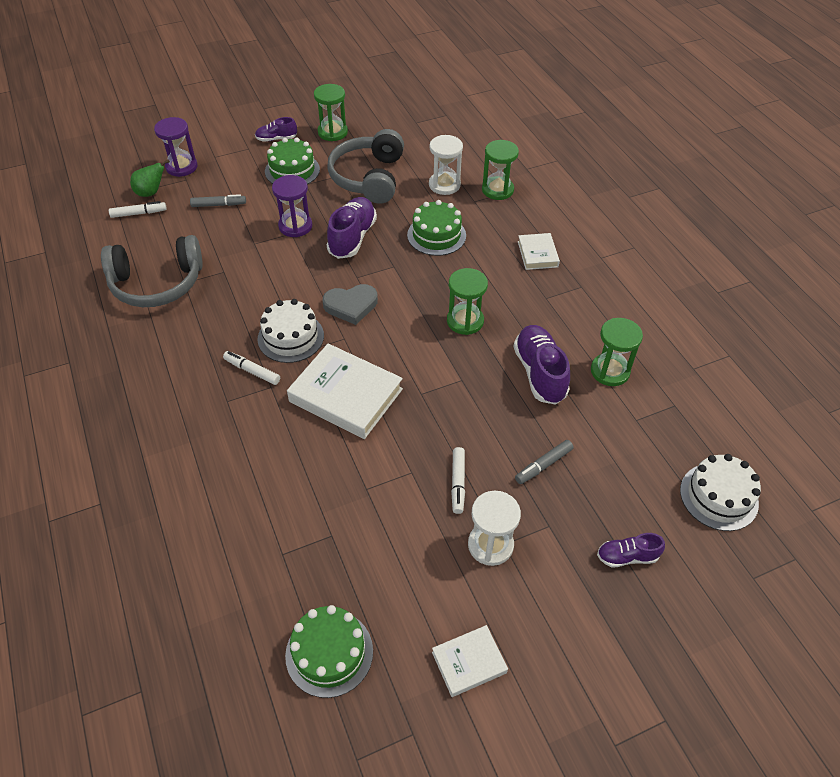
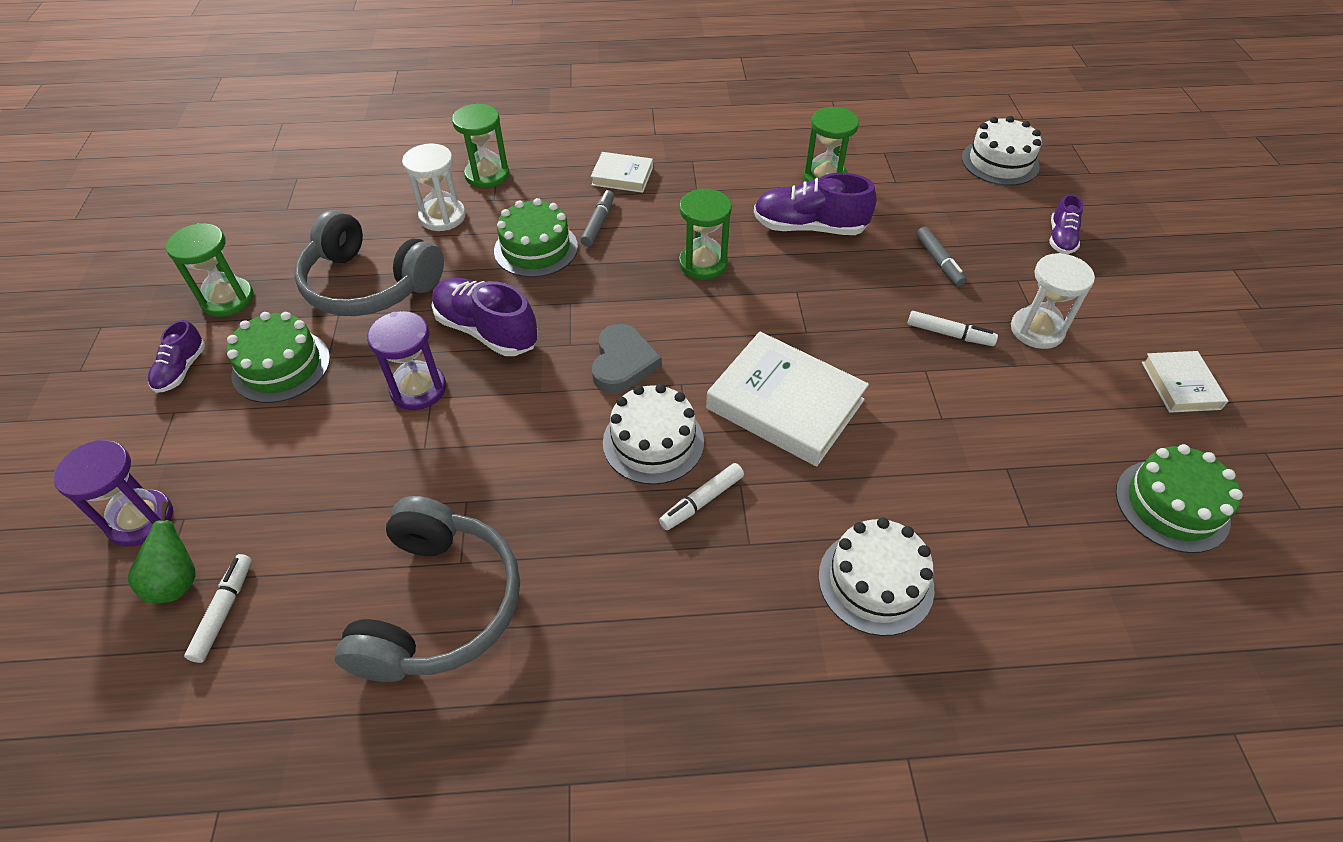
camera: 70 degrees left, 0 degrees up
grey marker [190,194,246,207] -> grey marker moved to [580,190,614,247]
white book [287,343,403,439] -> white book turned 75 degrees clockwise [706,332,869,466]
none -> white cake [818,517,934,636]

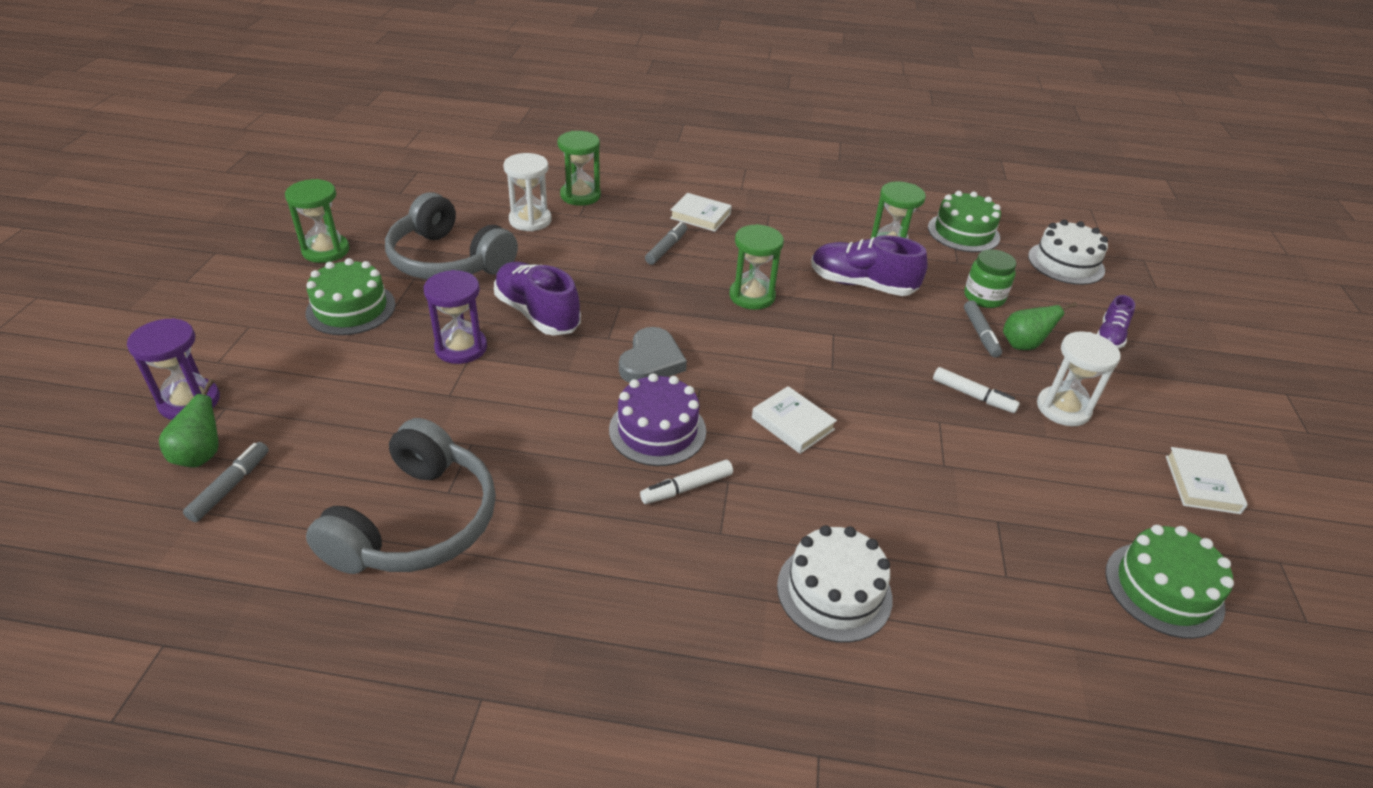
camera: 10 degrees right, 10 degrees down
purple shoe [148,320,205,393] -> none
white marker [184,554,252,663] -> grey marker [183,442,269,522]
green cake [494,198,578,277] -> green cake moved to [928,191,1001,252]
white cake [603,384,704,485] -> purple cake [609,373,706,466]
white book [706,332,869,466] -> white book [752,386,837,454], size x0.54
none -> green jar [964,249,1016,308]
none -> green pear [1003,302,1077,350]

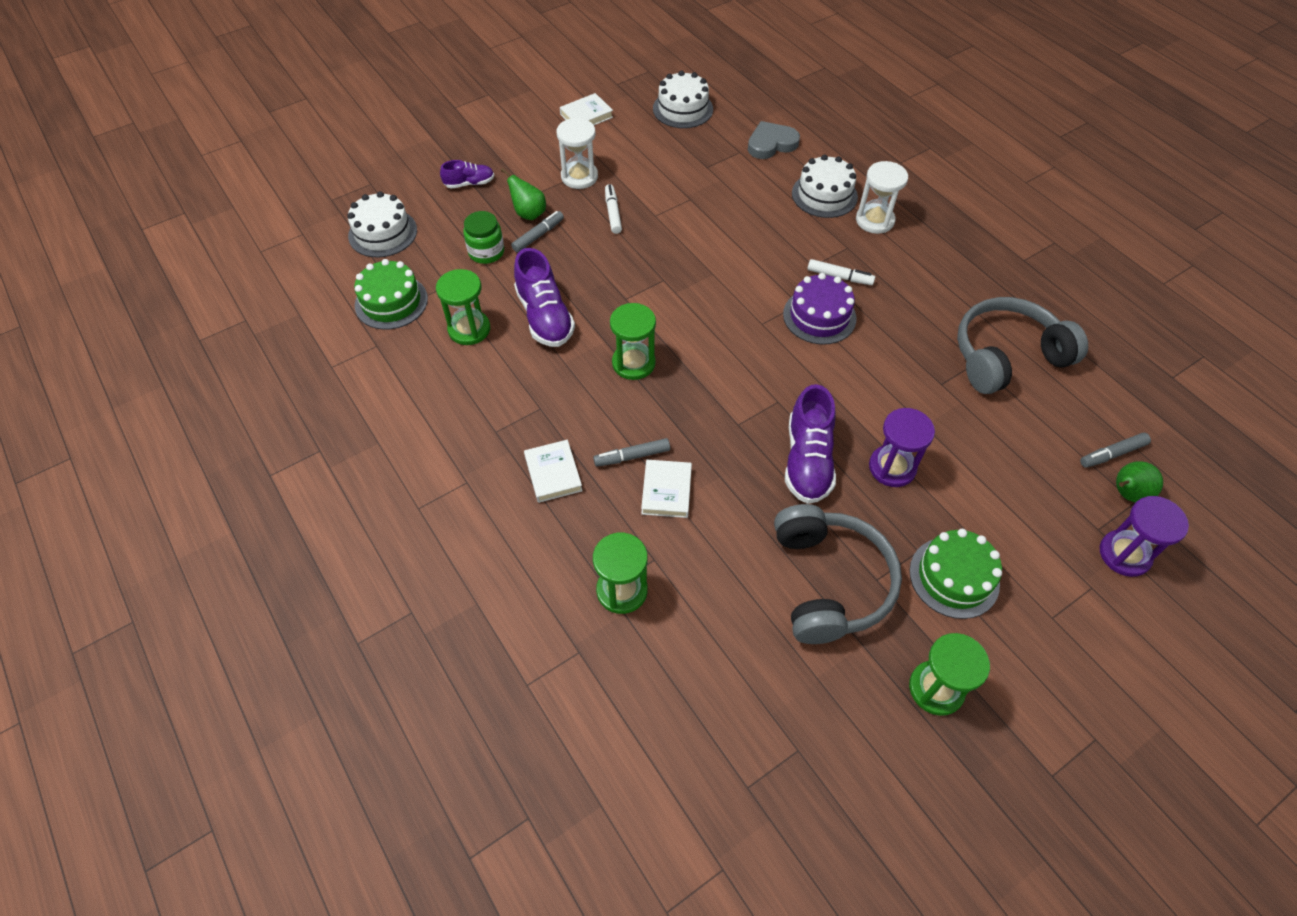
camera: 130 degrees left, 15 degrees up
white hourglass [503,153,552,231] -> white hourglass moved to [856,161,908,234]
grey heart [619,327,687,383] -> grey heart moved to [748,121,800,159]
white book [752,386,837,454] -> white book moved to [641,460,692,518]
green cake [1105,525,1234,639] -> white cake [653,71,713,128]

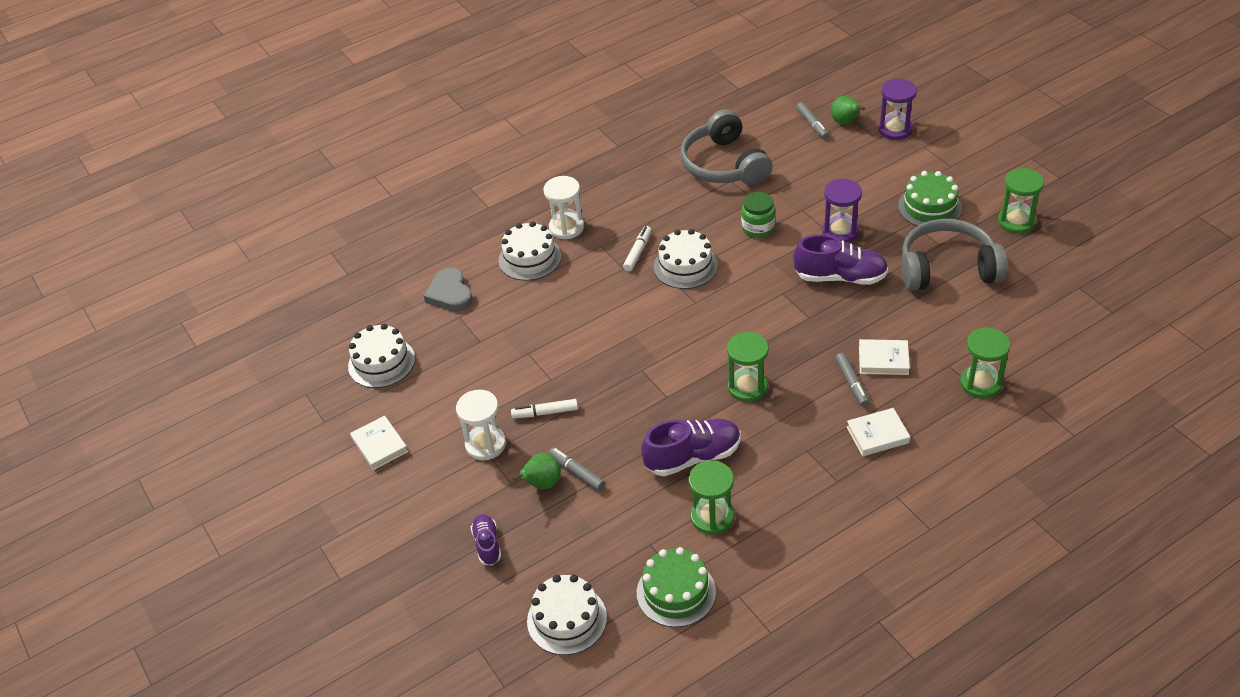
camera: 85 degrees left, 10 degrees down
green jar [463,211,504,264] -> green jar moved to [741,192,775,238]
purple cake [783,273,856,344] -> white cake [654,229,718,289]

